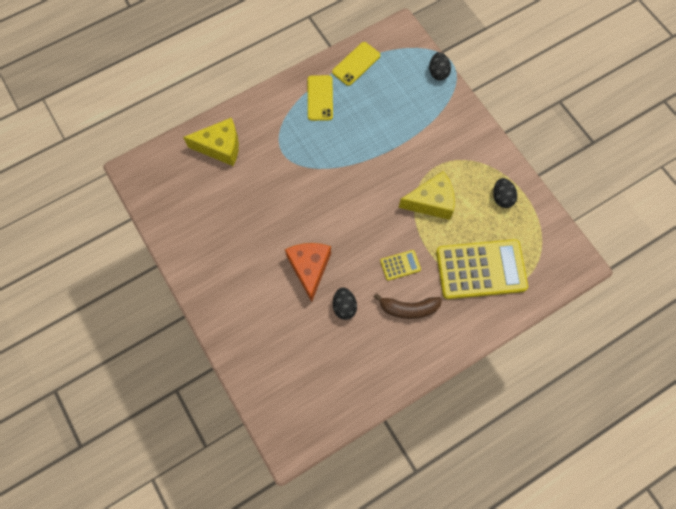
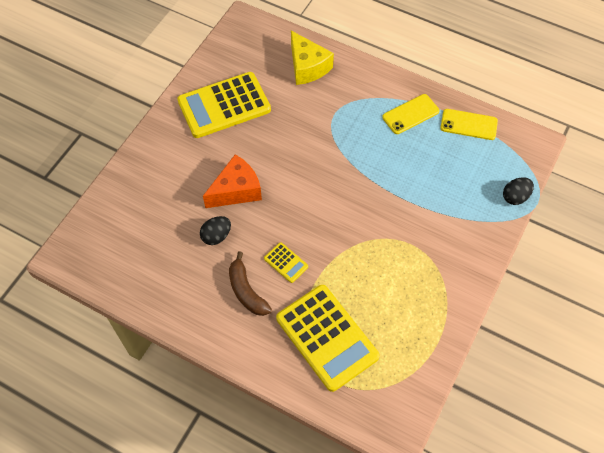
camera: 60 degrees right, 10 degrees down
yellow cheese [399,171,455,220] -> none
black egg [493,178,517,208] -> none
none -> yellow calculator [177,72,271,138]

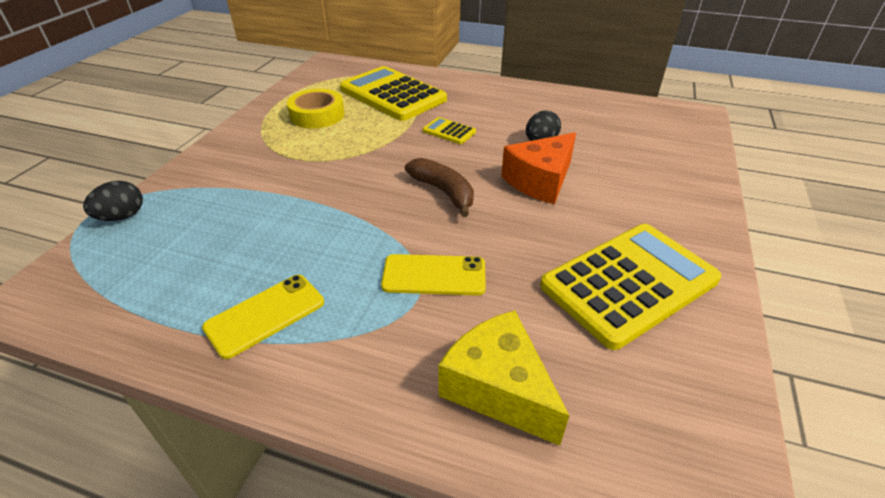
camera: 170 degrees right, 20 degrees down
brown banana [229,251,272,316] -> brown banana moved to [405,158,474,217]
yellow phone [440,109,498,140] -> yellow phone moved to [381,254,486,296]
none -> yellow tape [287,89,345,128]

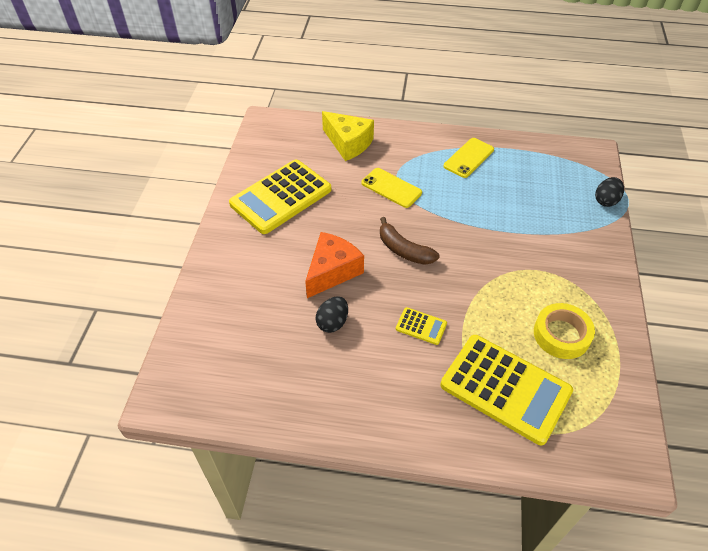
camera: 170 degrees right, 10 degrees up
yellow phone [381,254,486,296] -> yellow phone turned 45 degrees clockwise [362,168,422,208]

